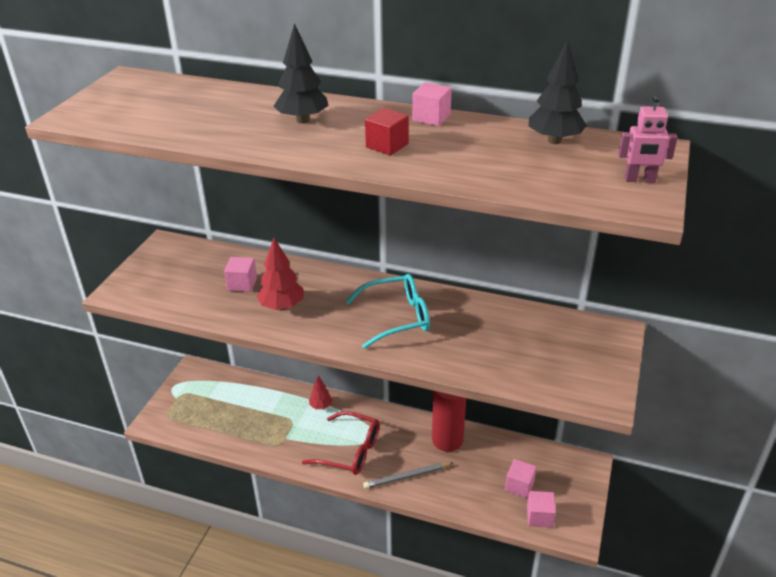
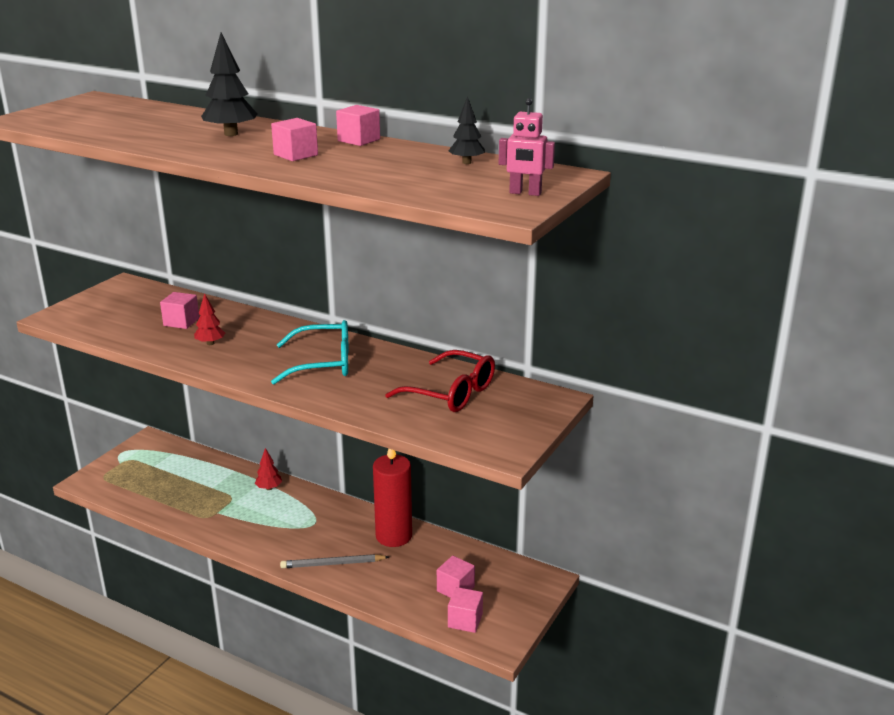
camera: 10 degrees right, 10 degrees down
red tree [257,237,304,310] -> red tree [194,293,225,345], size x0.61
red glasses [302,411,380,475] -> red glasses moved to [385,350,495,412]
red cube [365,108,409,156] -> pink cube [271,118,318,161]
black tree [529,40,587,144] -> black tree [448,96,485,164], size x0.61

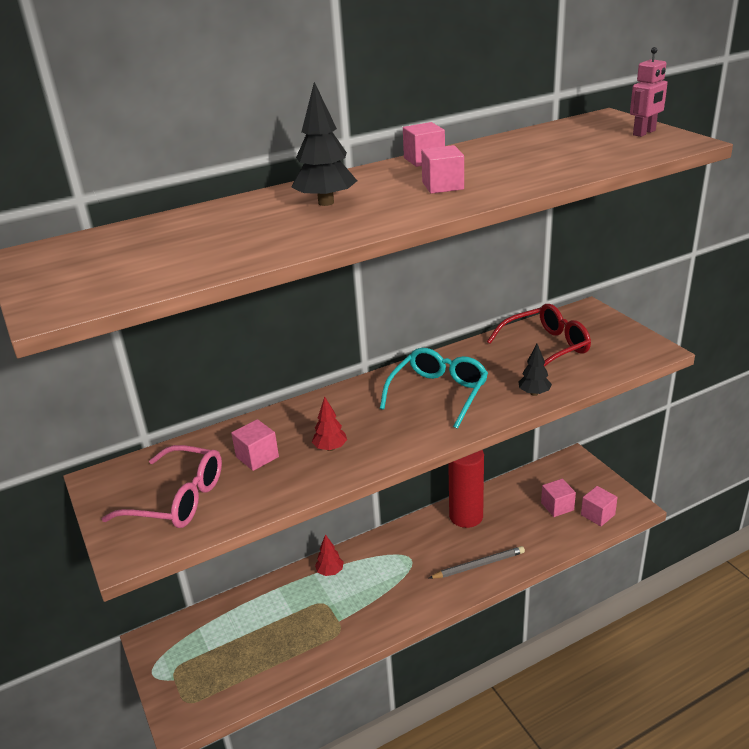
camera: 55 degrees left, 5 degrees up
grey pencil [280,554,389,568] -> grey pencil turned 135 degrees counterclockwise [429,546,525,579]
black tree [448,96,485,164] -> black tree moved to [518,344,552,396]
none -> pink glasses [102,445,222,528]

